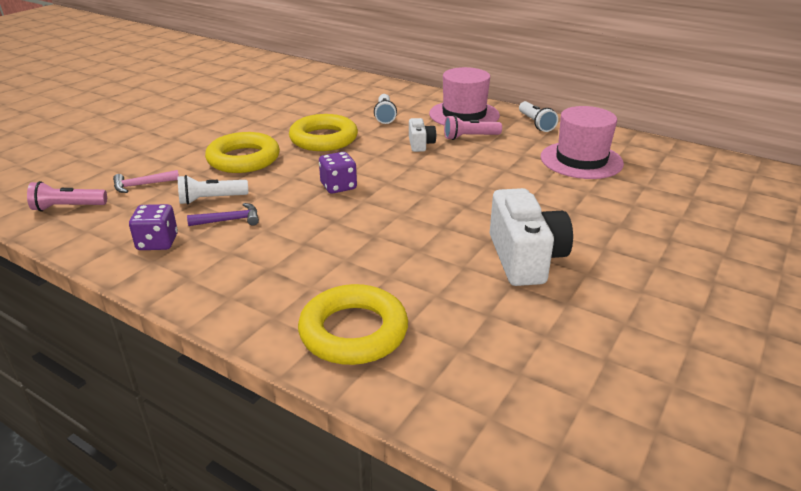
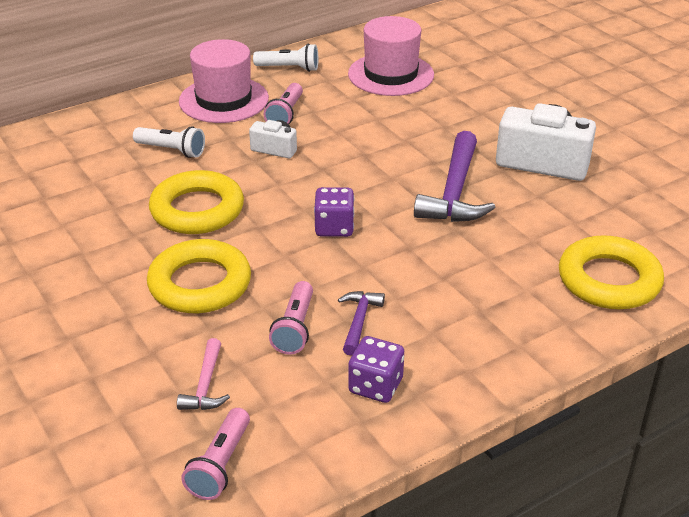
camera: 65 degrees left, 5 degrees up
white flashlight [178,175,248,205] -> pink flashlight [269,281,313,354]
none -> purple hammer [414,131,496,222]

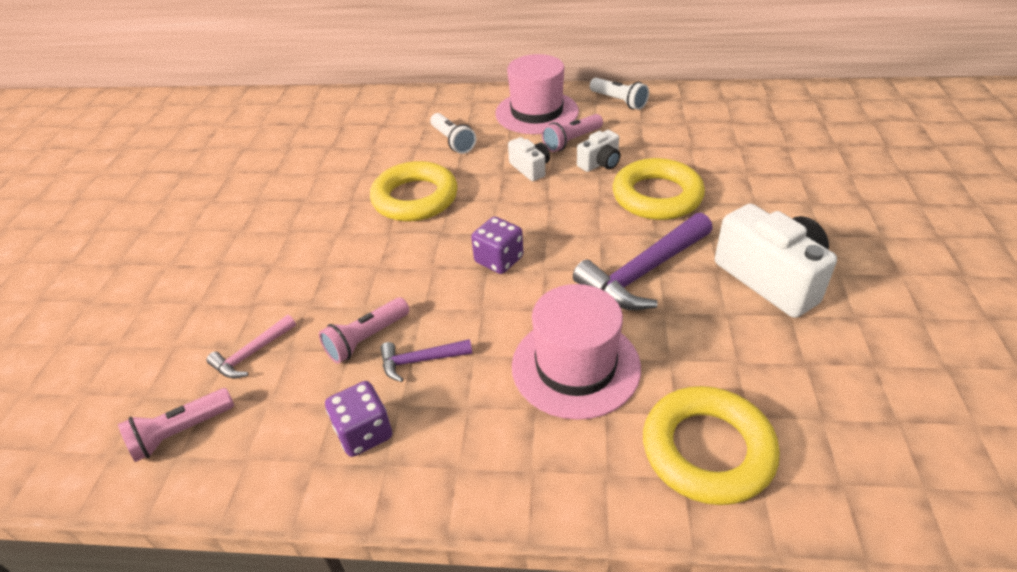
camera: 40 degrees right, 5 degrees up
yellow ring [147,239,251,313] -> yellow ring moved to [613,158,705,220]
purple hammer [338,291,385,356] -> purple hammer turned 150 degrees counterclockwise [380,339,472,382]
pink hat [348,16,434,96] -> pink hat moved to [512,284,641,420]
none -> white camera [577,130,620,172]

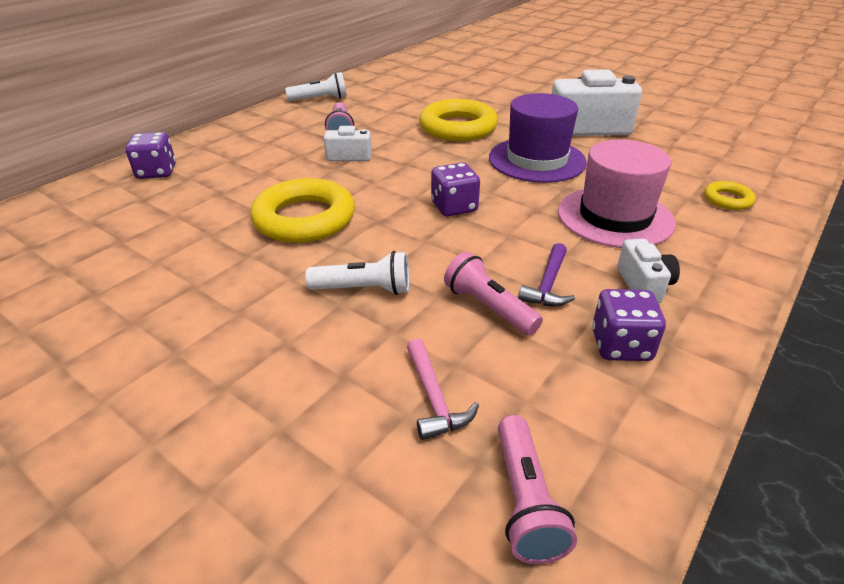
camera: 60 degrees left, 5 degrees down
pink flashlight [319,297,409,364] -> pink flashlight turned 150 degrees clockwise [444,252,543,336]
white flashlight [430,113,476,154] -> white flashlight moved to [305,251,409,295]
pink hat [495,54,579,134] -> none
purple hammer [573,213,713,310] -> purple hat [489,93,587,183]
white camera [577,130,620,172] -> white camera moved to [617,239,680,303]
yellow ring [643,386,780,505] -> yellow ring [704,181,756,210], size x0.48
none -> purple dice [125,132,176,179]

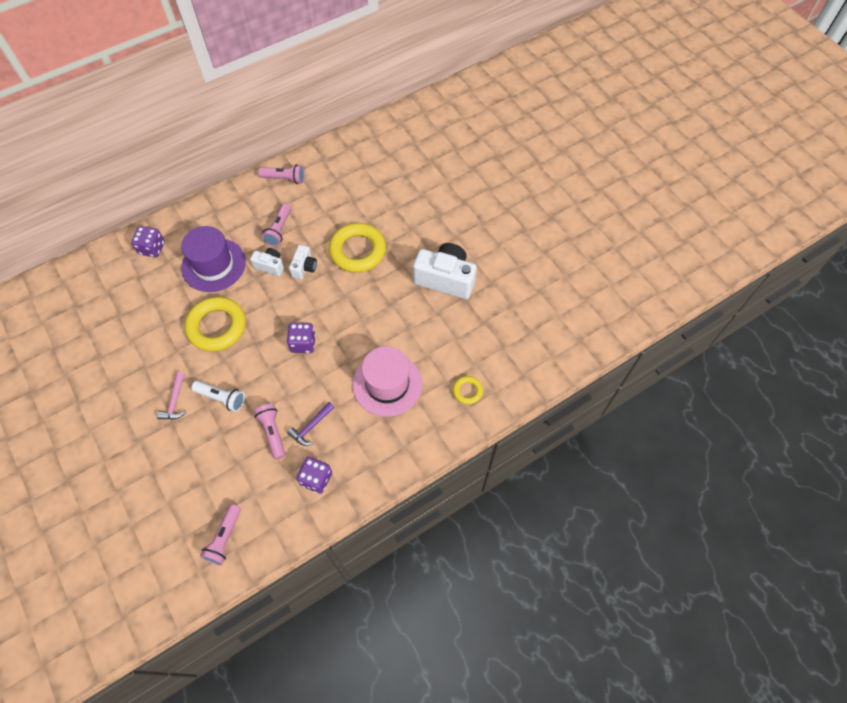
camera: 20 degrees right, 25 degrees up
white flashlight [285,72,347,101] -> pink flashlight [258,164,305,184]
pink hammer [407,339,479,440] -> pink hammer moved to [157,372,186,420]
purple hat [489,93,587,183] -> purple hat moved to [181,226,246,292]
white camera [617,239,680,303] -> white camera moved to [289,245,317,279]

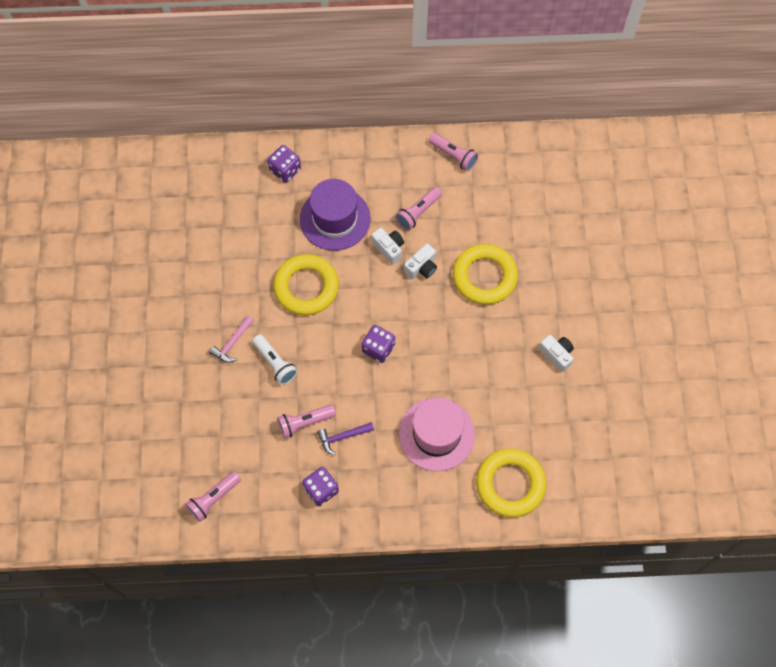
camera: 30 degrees right, 5 degrees up
pink flashlight [254,404,285,459] -> pink flashlight turned 120 degrees counterclockwise [277,404,336,439]
white camera [413,243,477,299] -> white camera [539,335,574,372], size x0.51
yellow ring [453,376,483,405] -> yellow ring [476,449,546,517], size x2.07

